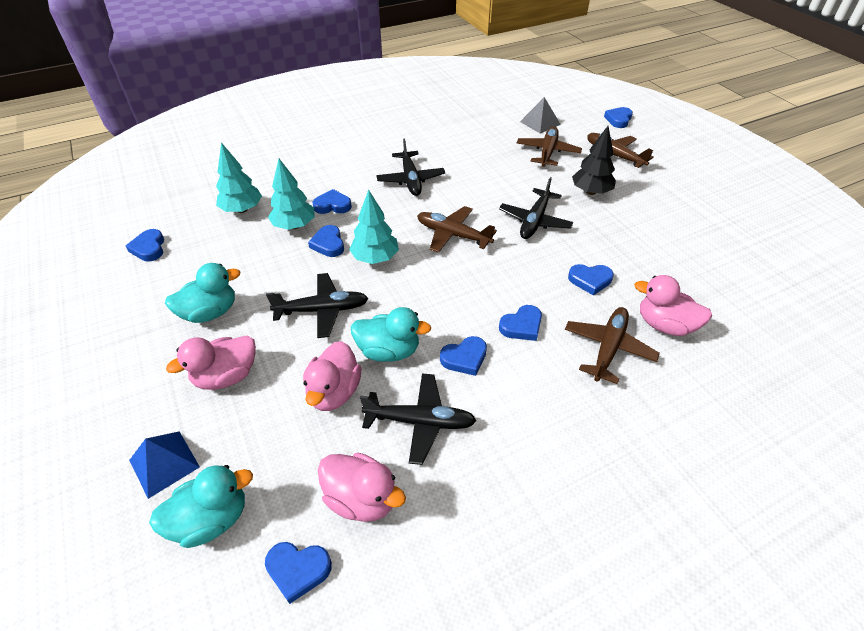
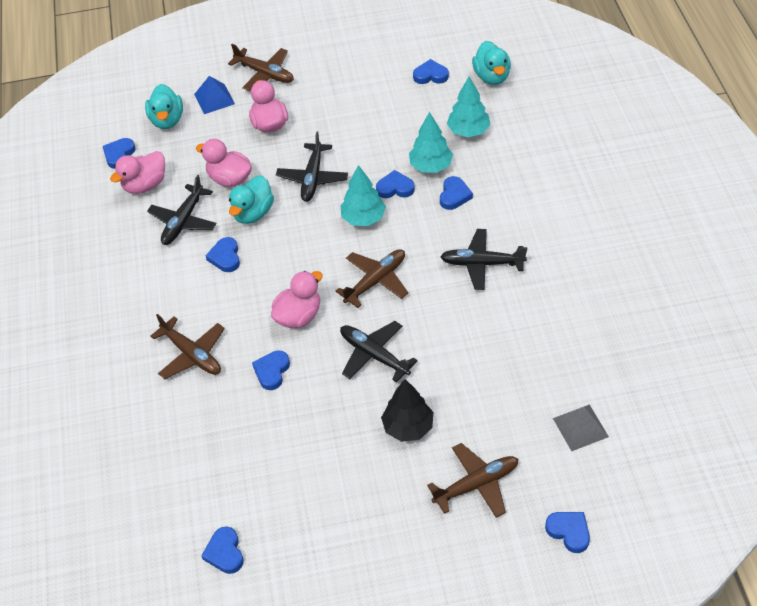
camera: 110 degrees right, 5 degrees up
turquoise duck [165,263,240,323] -> turquoise duck moved to [472,41,511,85]
blue heart [499,305,542,341] -> blue heart moved to [201,527,244,574]
brown plane [517,126,582,167] -> brown plane moved to [228,44,294,91]
pink duck [634,275,712,336] -> pink duck moved to [271,271,323,328]

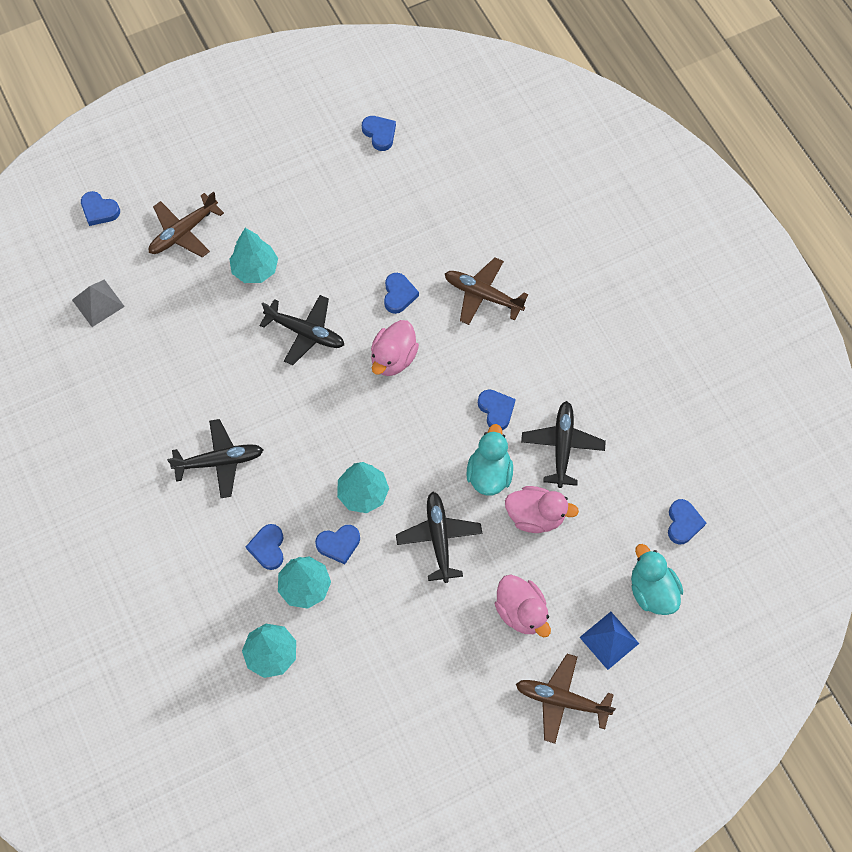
camera: 160 degrees right, 15 degrees up
pink duck [110,151,165,194] -> none
brown plane [336,249,408,308] -> none
black tree [381,379,433,442] -> turquoise tree [229,228,278,283]
blue heart [413,59,449,84] -> none
turquoise duck [472,41,511,85] -> none

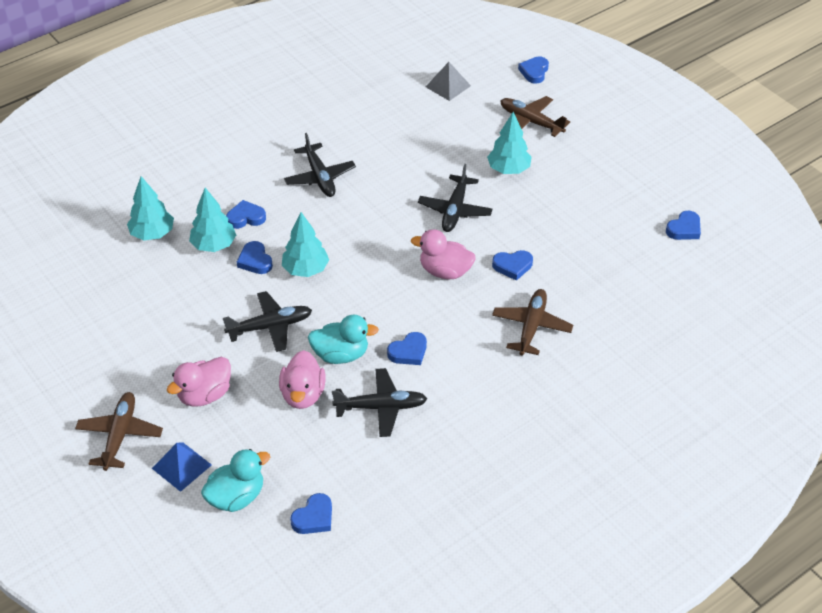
camera: 80 degrees right, 20 degrees down
blue heart [668,499,706,545] -> blue heart turned 45 degrees counterclockwise [290,493,332,534]

